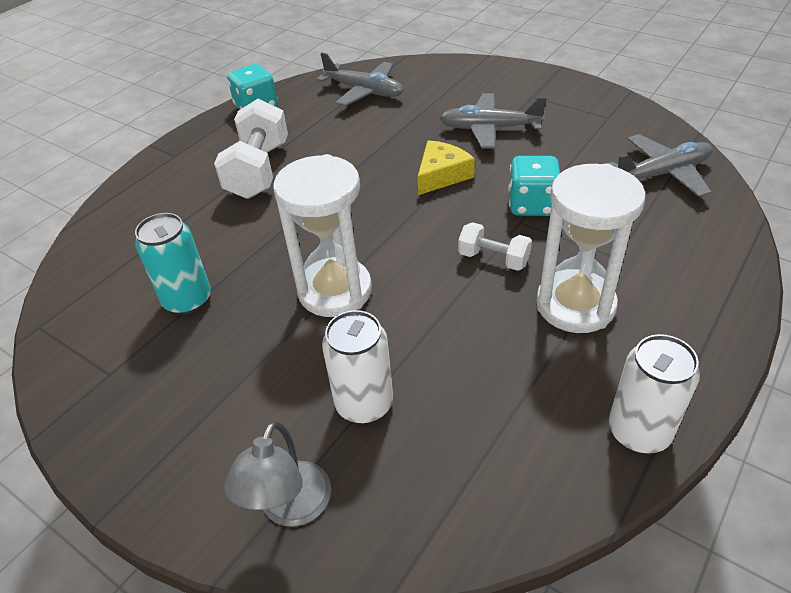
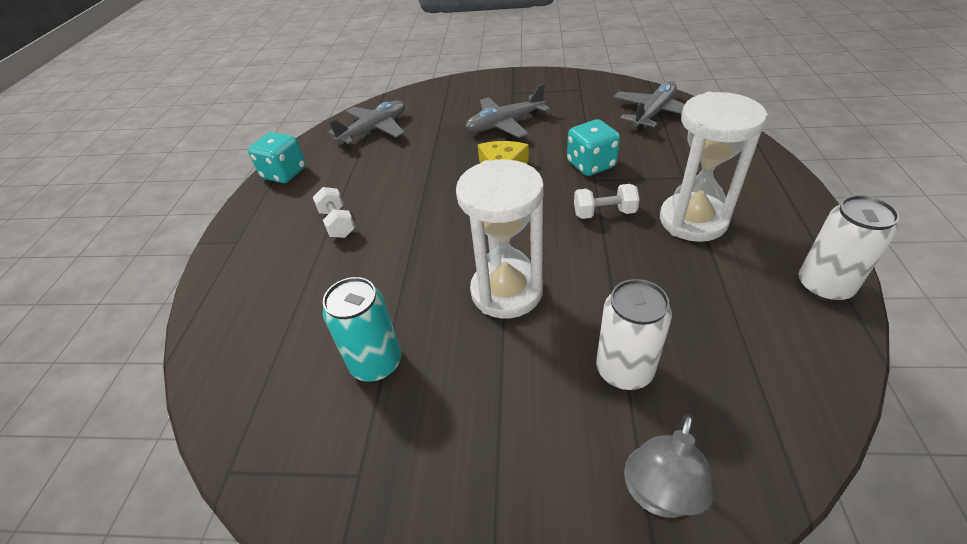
camera: 30 degrees left, 0 degrees up
white dumbbell [214,99,288,199] -> white dumbbell [313,187,355,238], size x0.55
grey lamp [224,421,331,527] -> grey lamp turned 45 degrees clockwise [624,414,714,518]
grey plane [316,52,403,106] -> grey plane turned 45 degrees counterclockwise [328,100,405,145]

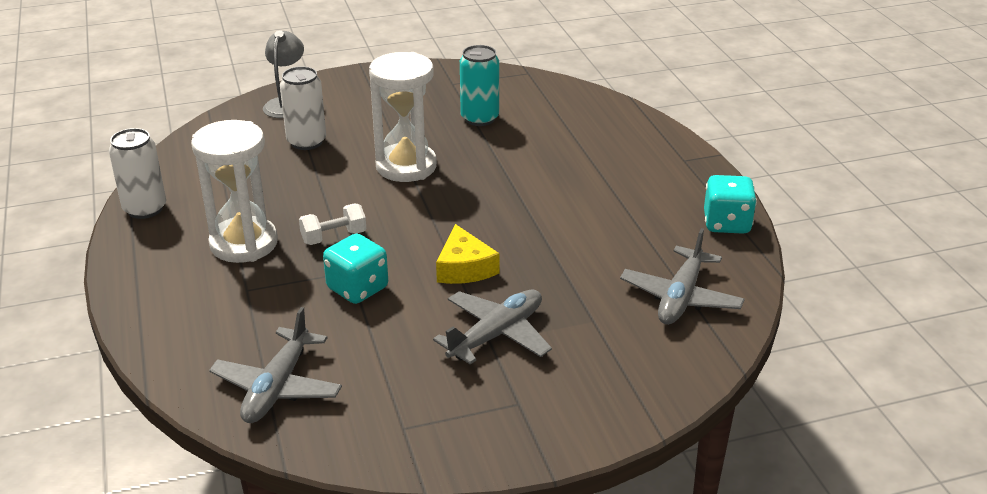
camera: 155 degrees right, 10 degrees down
white dumbbell [313,187,355,238] -> none

